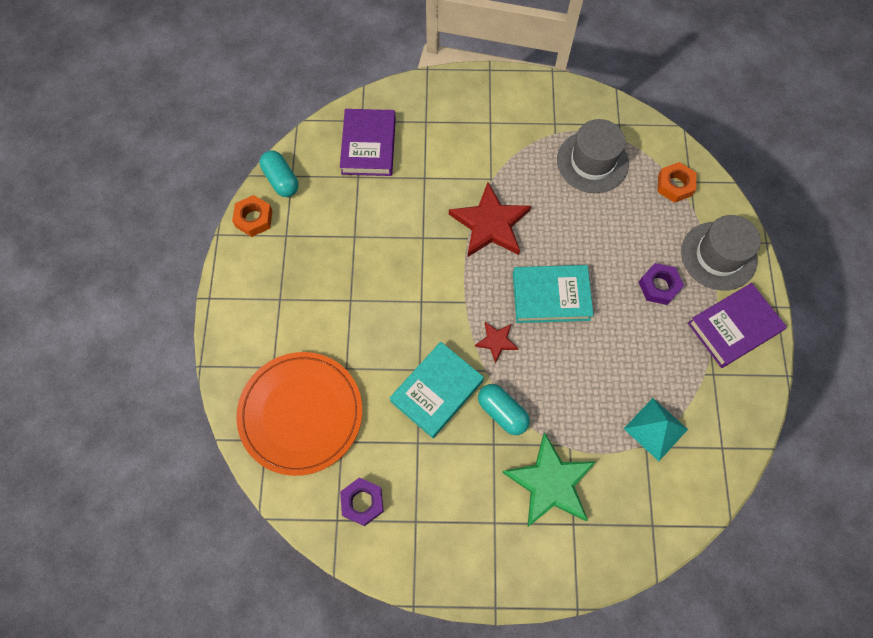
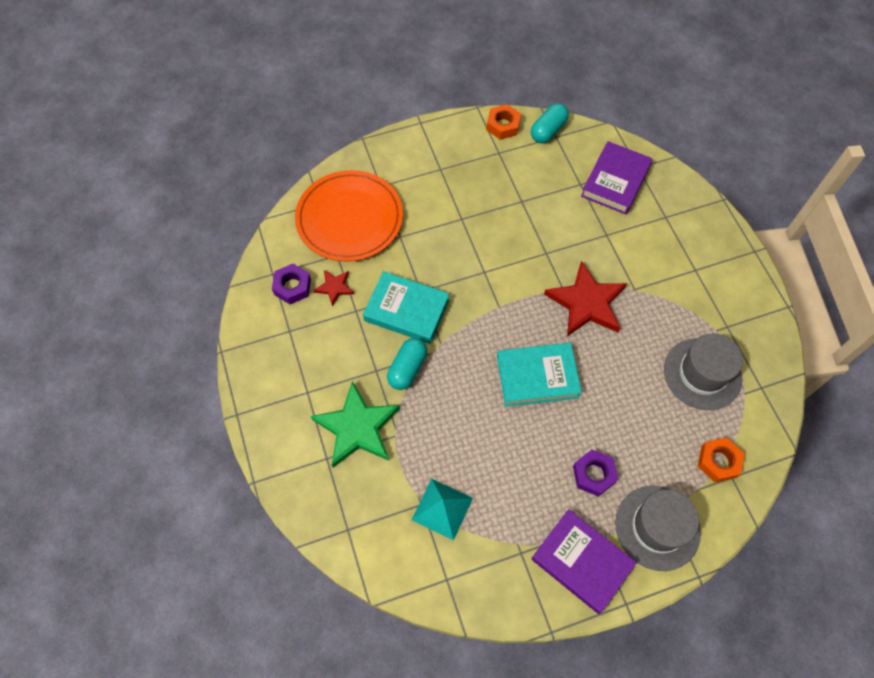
camera: 70 degrees right, 5 degrees down
purple book [340,109,396,176] -> purple book turned 45 degrees counterclockwise [581,141,653,215]
red star [475,322,519,363] -> red star moved to [313,270,354,307]
turquoise book [513,265,593,323] -> turquoise book turned 75 degrees counterclockwise [497,343,582,407]

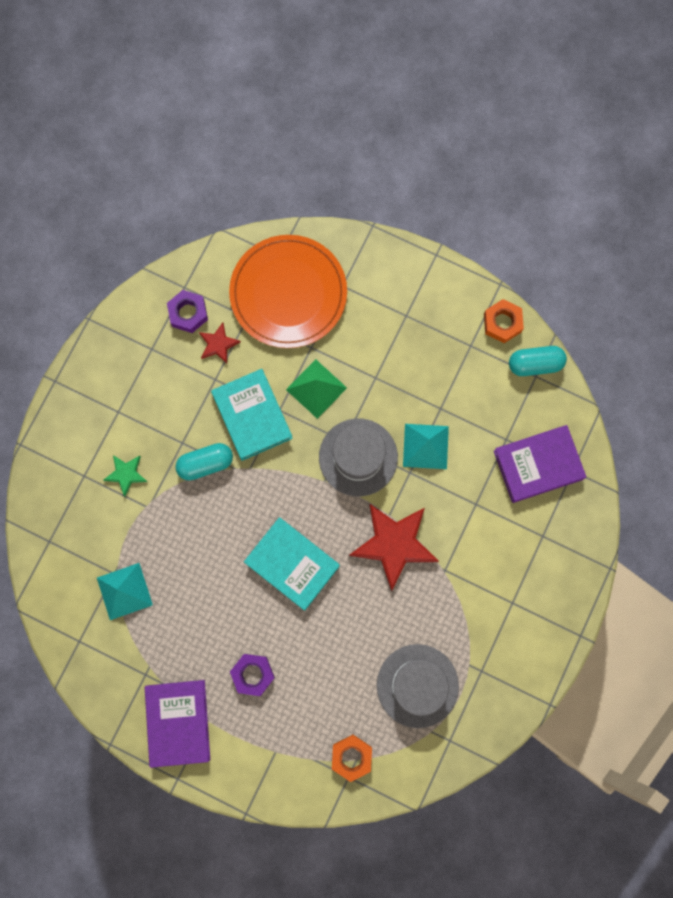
camera: 45 degrees right, 15 degrees up
green star [311,381,400,468] -> green star [104,455,147,497], size x0.49
grey hat [615,486,701,571] -> grey hat moved to [319,418,398,496]
none -> green pyramid [286,359,347,419]
none -> turquoise pyramid [403,424,449,469]

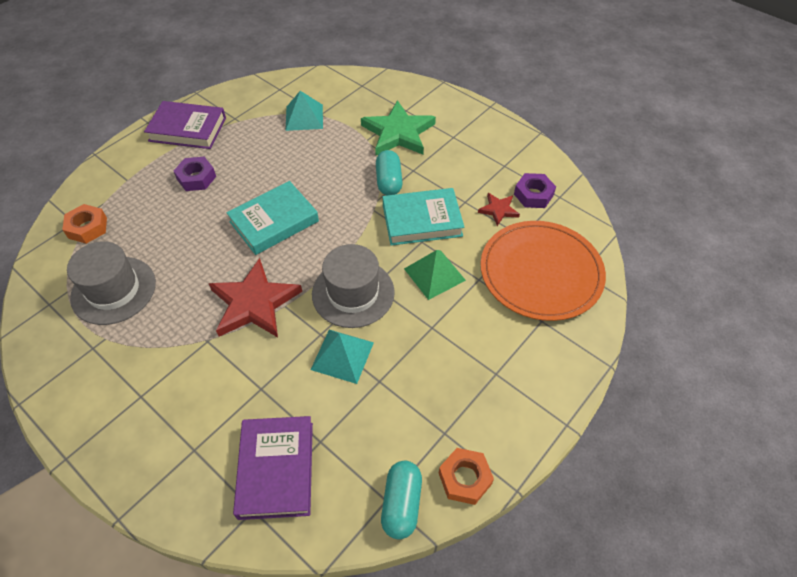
camera: 105 degrees right, 25 degrees down
green star [104,455,147,497] -> green star [361,100,436,155], size x2.02

